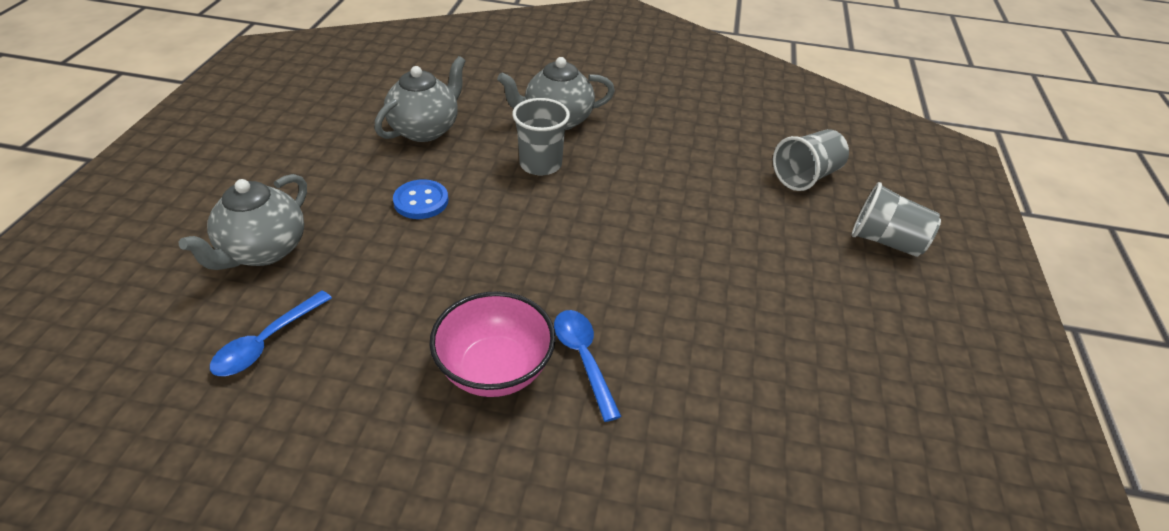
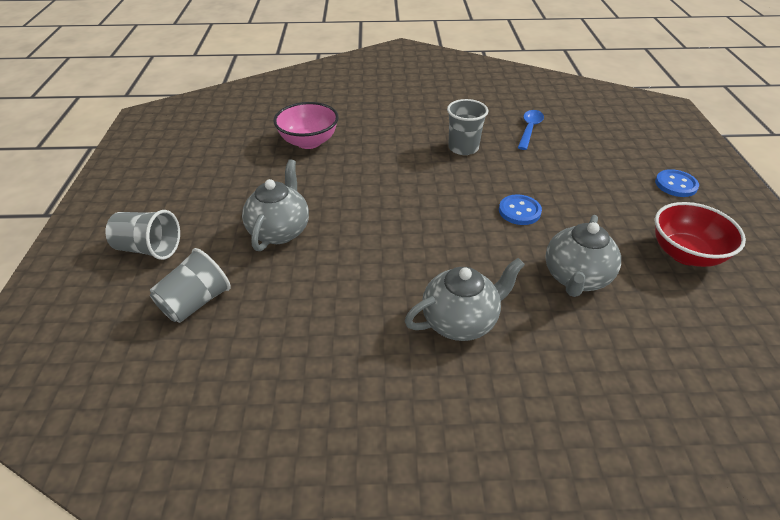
camera: 170 degrees right, 0 degrees up
grey teapot [179,174,307,270] -> grey teapot moved to [242,159,309,251]
pink bowl [429,291,556,397] -> pink bowl moved to [274,102,339,149]
grey cup [512,98,570,175] -> grey cup moved to [447,99,488,155]
blue spoon [554,310,622,422] -> none
none -> blue button [655,169,699,197]
none -> red bowl [655,202,746,267]

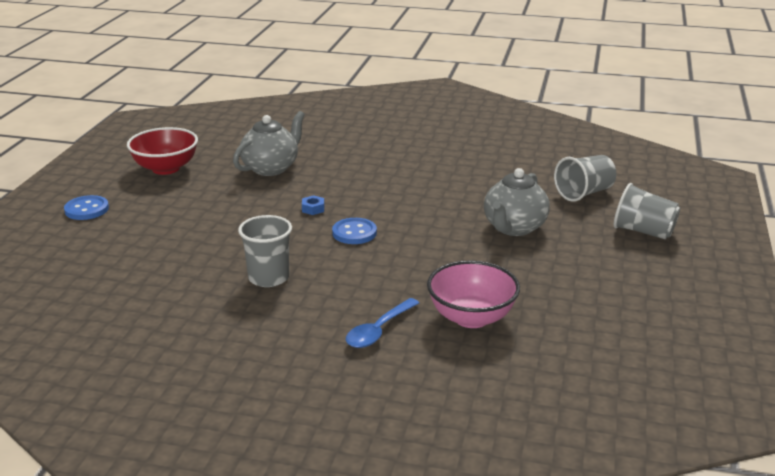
camera: 165 degrees left, 15 degrees down
grey teapot [405,258,525,341] -> none
blue button [499,194,542,225] -> blue button moved to [332,218,377,244]
blue spoon [518,110,544,150] -> blue spoon moved to [346,298,419,348]
none -> blue nut [302,195,324,215]

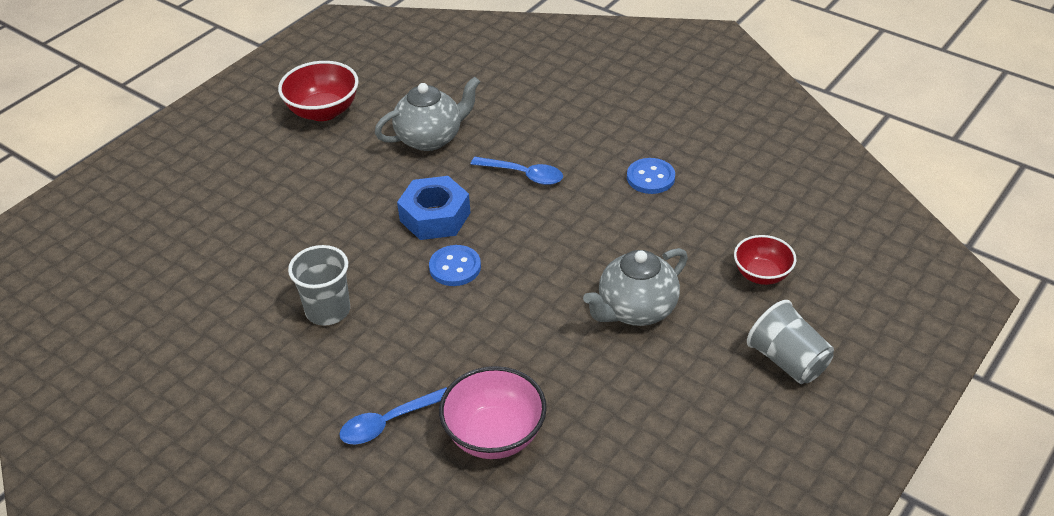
camera: 25 degrees right, 15 degrees up
blue button [64,195,109,220] -> blue button moved to [627,158,675,194]
blue nut [302,195,324,215] -> blue nut [397,176,471,240], size x2.41
grey cup [554,155,616,202] -> red bowl [734,235,796,285]
none -> blue spoon [471,157,563,185]

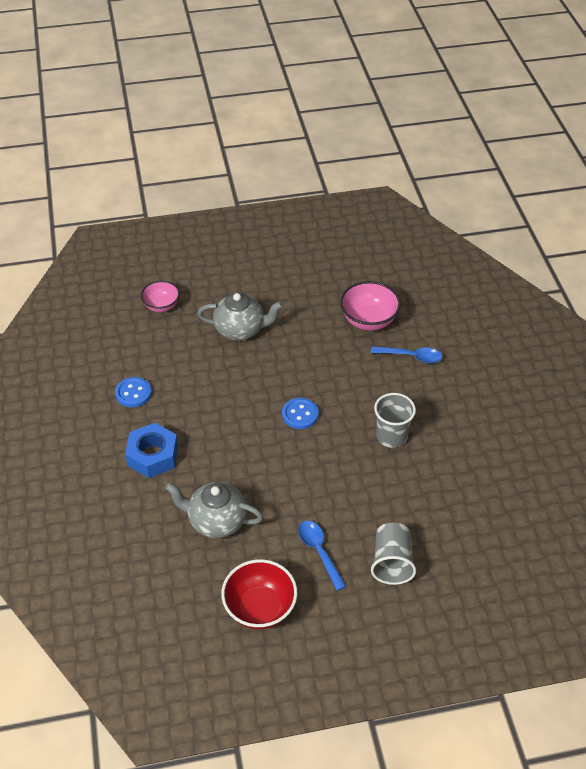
camera: 140 degrees left, 5 degrees up
blue nut [397,176,471,240] -> blue nut moved to [125,423,178,478]
blue spoon [471,157,563,185] -> blue spoon moved to [298,521,346,591]
red bowl [734,235,796,285] -> pink bowl [141,281,180,312]
grey cup [747,300,834,384] -> grey cup moved to [371,523,416,585]

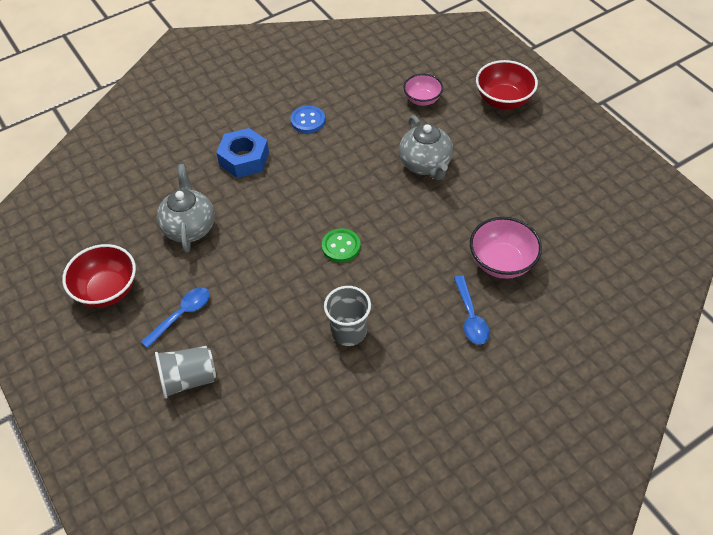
camera: 70 degrees right, 5 degrees up
blue button [282,398,319,429] -> green button [322,228,361,262]
none -> red bowl [476,60,538,109]

